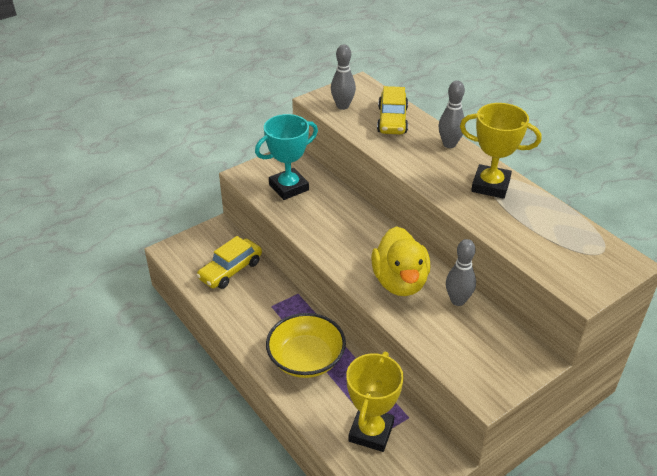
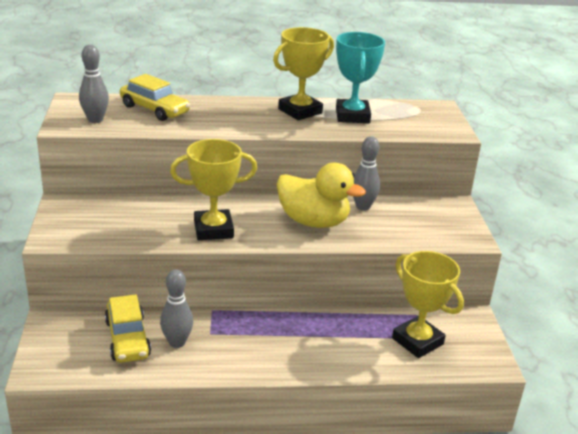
camera: 60 degrees left, 10 degrees down
turquoise trophy [255,114,318,200] -> turquoise trophy moved to [336,32,385,123]
yellow bowl [266,313,346,378] -> none
grey bowling pin [438,81,466,148] -> grey bowling pin moved to [160,269,193,348]
none -> yellow trophy [170,139,257,240]

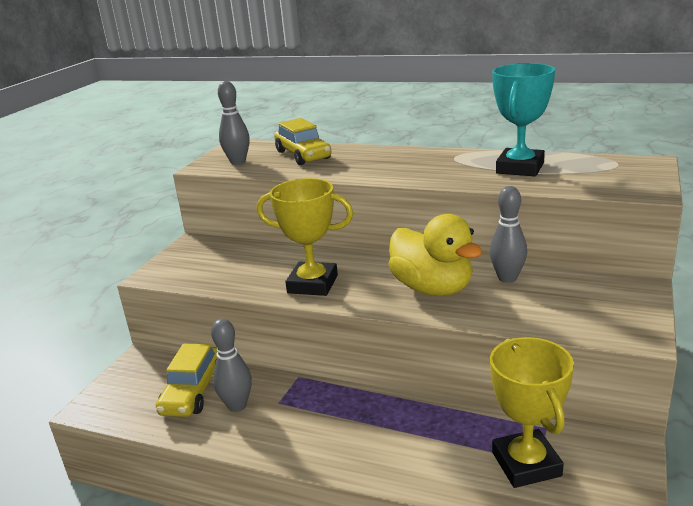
camera: 30 degrees right, 5 degrees down
yellow trophy [273,27,334,120] -> none

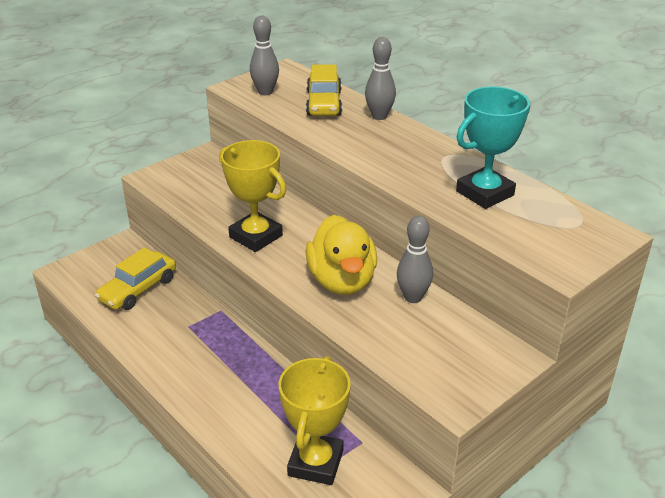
camera: 25 degrees right, 10 degrees up
grey bowling pin [211,318,252,412] -> grey bowling pin moved to [365,37,396,120]

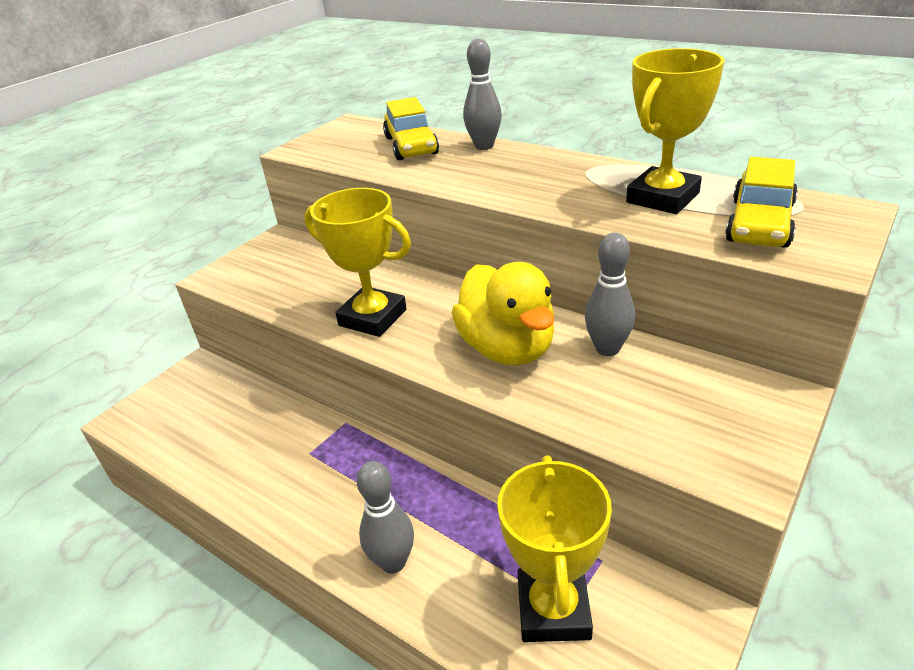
camera: 10 degrees left, 0 degrees up
yellow car [95,247,176,310] -> yellow car moved to [725,157,798,248]
grey bowling pin [250,16,279,95] -> grey bowling pin moved to [356,461,414,573]
turquoise trophy [456,86,530,209] -> yellow trophy [626,48,724,214]

